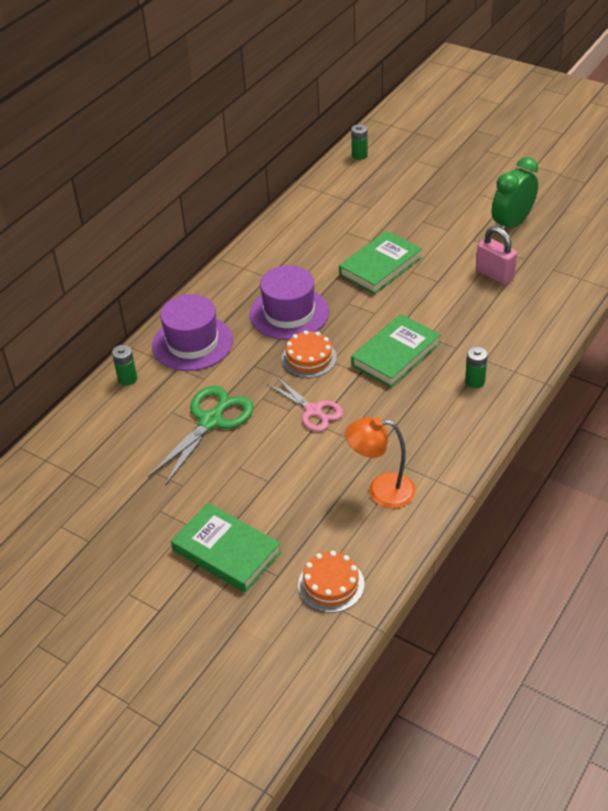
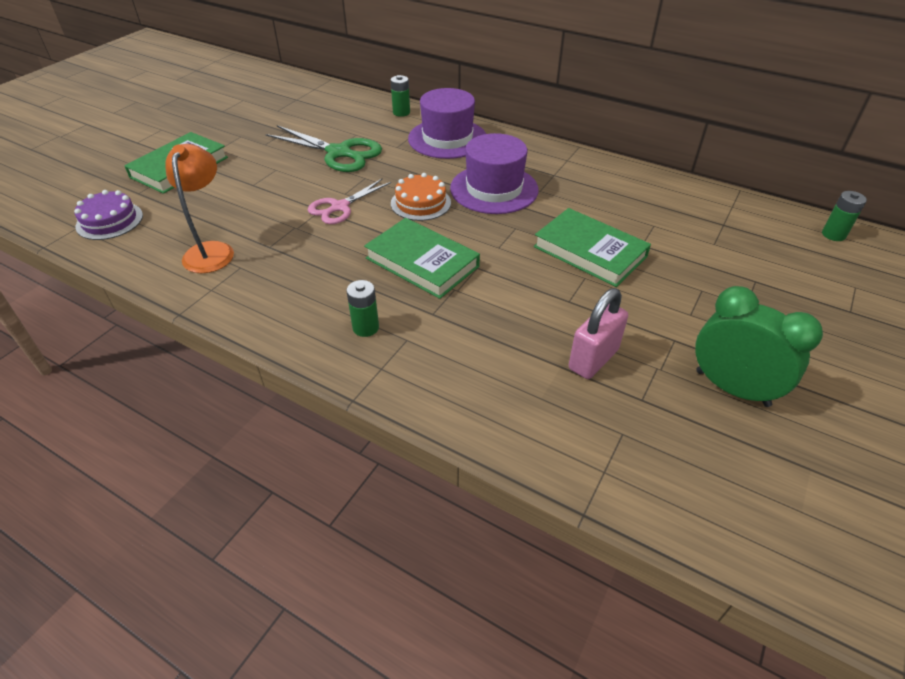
camera: 85 degrees right, 0 degrees up
orange cake [298,551,364,613] -> purple cake [74,190,143,240]

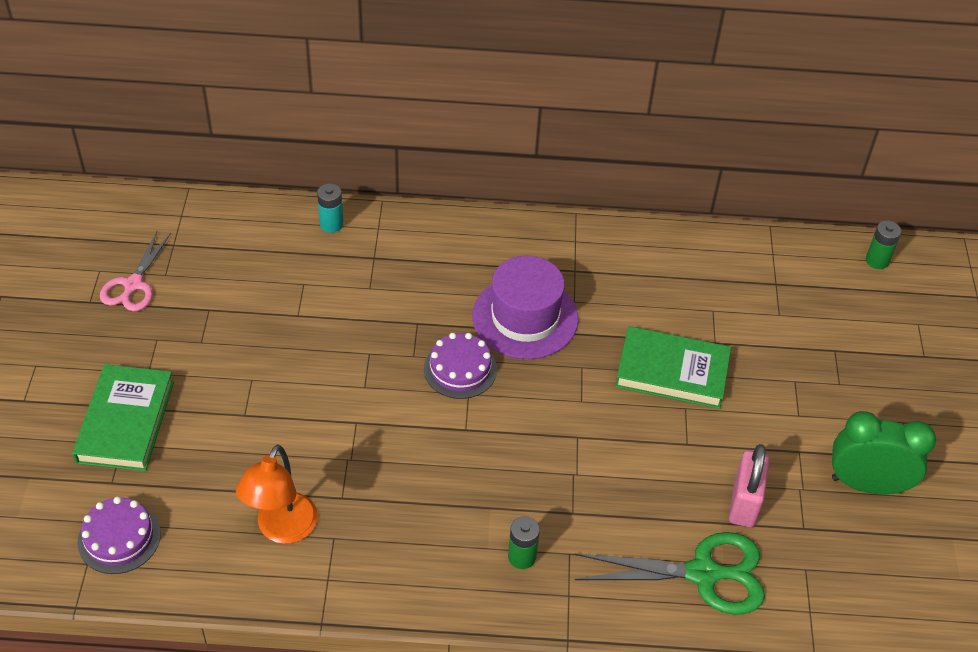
camera: 30 degrees left, 5 degrees up
orange lamp [165,144,234,273] -> orange lamp turned 135 degrees counterclockwise [236,445,318,544]
green scissors [266,125,382,172] -> green scissors moved to [574,532,765,615]
pink scissors [308,178,391,224] -> pink scissors moved to [100,231,171,311]
green book [364,218,480,299] -> none
green battery [391,75,410,117] -> turquoise battery [317,183,344,233]
orange cake [391,173,451,221] -> purple cake [424,333,497,399]
purple hat [408,88,486,159] -> none

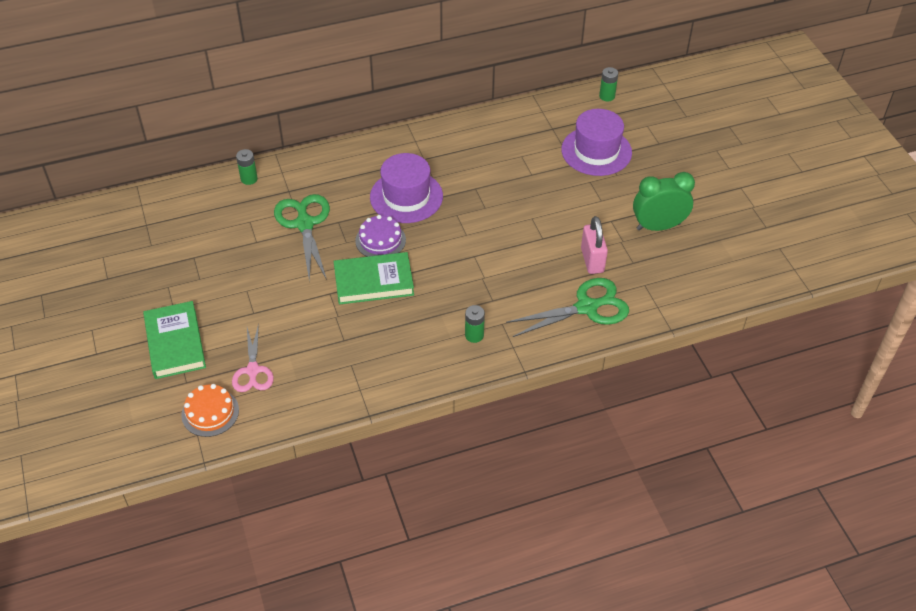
camera: 20 degrees left, 0 degrees up
purple cake [77,497,161,574] -> orange cake [181,384,239,437]
pink scissors [100,231,171,311] -> pink scissors moved to [232,323,274,392]
orange lamp [236,445,318,544] -> none
turquoise battery [317,183,344,233] -> green battery [236,149,258,185]
green book [615,326,731,409] -> green book moved to [334,252,414,305]
none -> green scissors [274,194,330,282]
none -> purple hat [561,109,632,176]

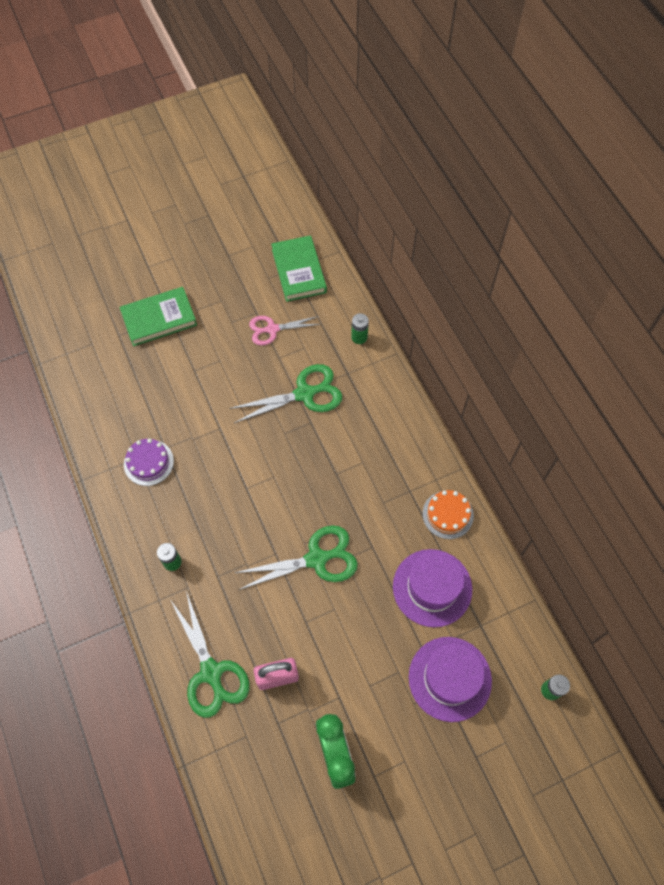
camera: 85 degrees right, 15 degrees up
orange cake [181,384,239,437] -> orange cake moved to [423,490,474,539]
pink scissors [232,323,274,392] -> pink scissors moved to [249,316,321,346]
green book [334,252,414,305] -> green book moved to [271,235,327,302]
purple cake [355,215,406,257] -> purple cake moved to [124,438,174,486]
purple hat [370,153,443,223] -> purple hat moved to [393,549,472,627]
none -> green scissors [235,525,358,590]

